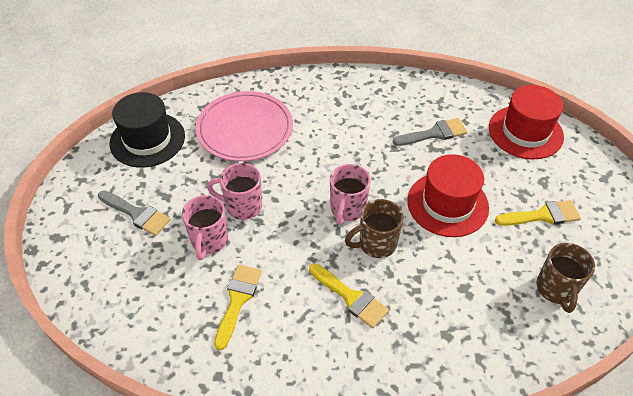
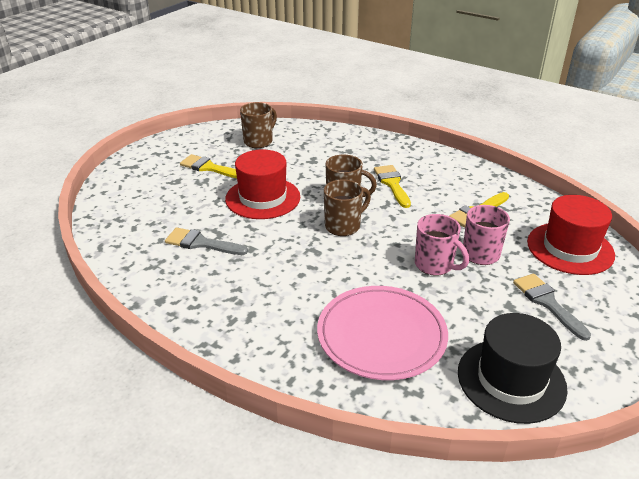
camera: 145 degrees left, 15 degrees down
pink mug [330,164,371,225] -> brown mug [324,179,371,236]
red hat [489,85,564,159] -> red hat moved to [527,195,615,275]

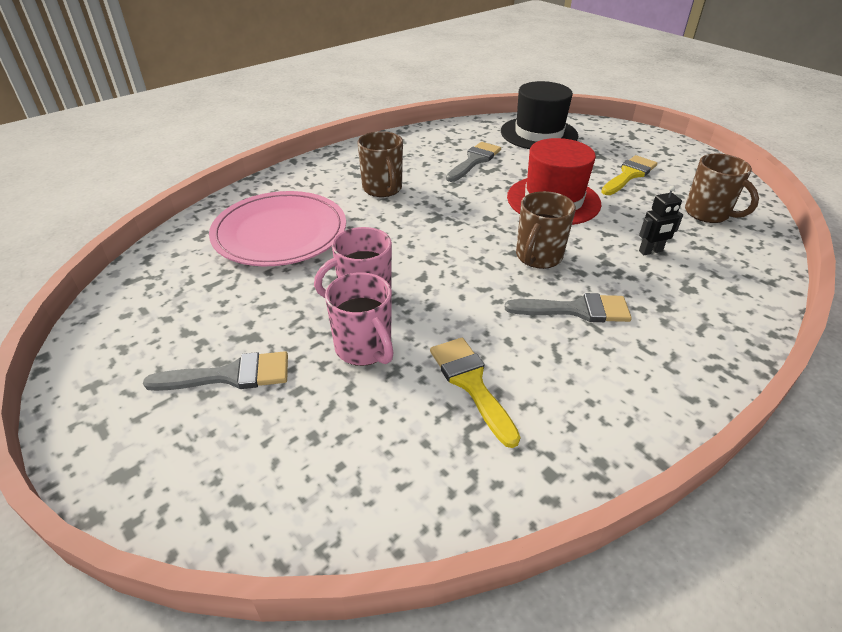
camera: 105 degrees right, 5 degrees up
brown mug [324,179,371,236] -> brown mug moved to [358,131,403,197]
yellow brush [374,165,411,208] -> grey brush [505,293,632,322]
black hat [458,313,568,424] -> black hat moved to [501,81,578,149]
red hat [527,195,615,275] -> none
none -> black robot [639,185,683,255]

